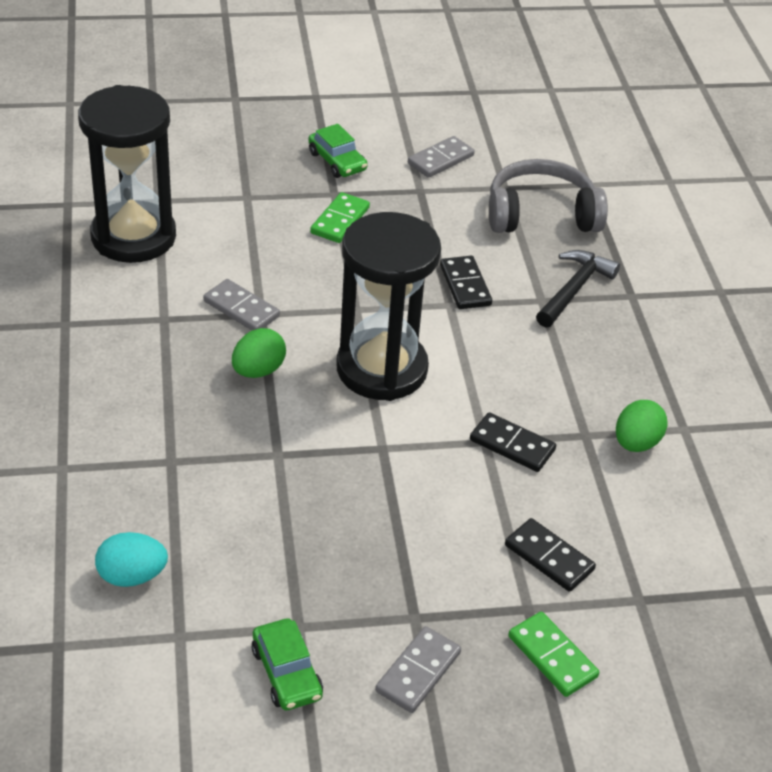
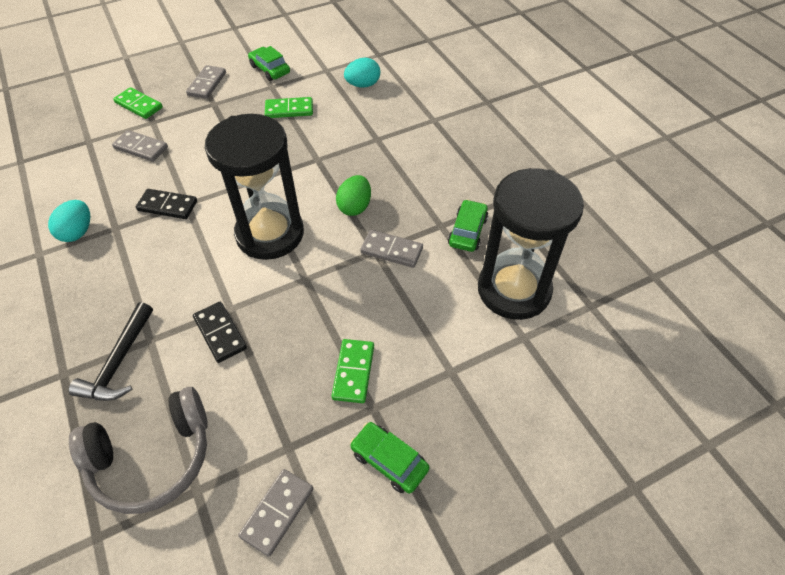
camera: 165 degrees right, 10 degrees up
black domino [505,518,596,592] -> grey domino [112,130,168,162]
green egg [616,400,668,452] -> turquoise egg [48,200,90,242]
none -> green domino [265,97,313,118]
none -> green car [448,199,488,252]

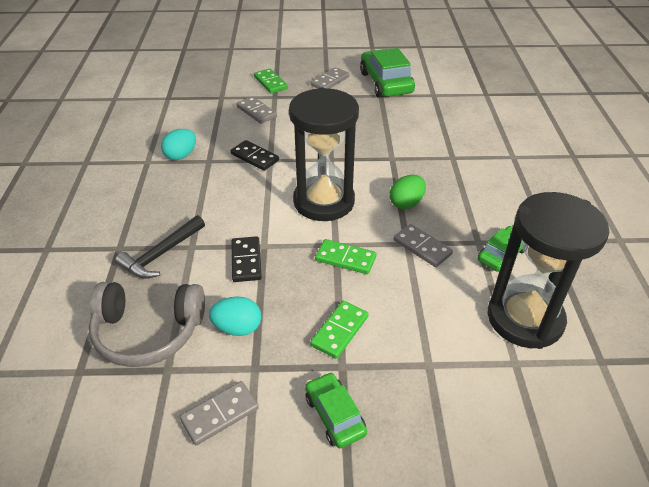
camera: 25 degrees right, 10 degrees down
green car [248,46,290,81] -> green car [360,48,415,98], size x1.78
green domino [265,97,313,118] -> green domino moved to [315,239,376,274]
turquoise egg [344,58,380,88] -> turquoise egg moved to [209,296,261,336]

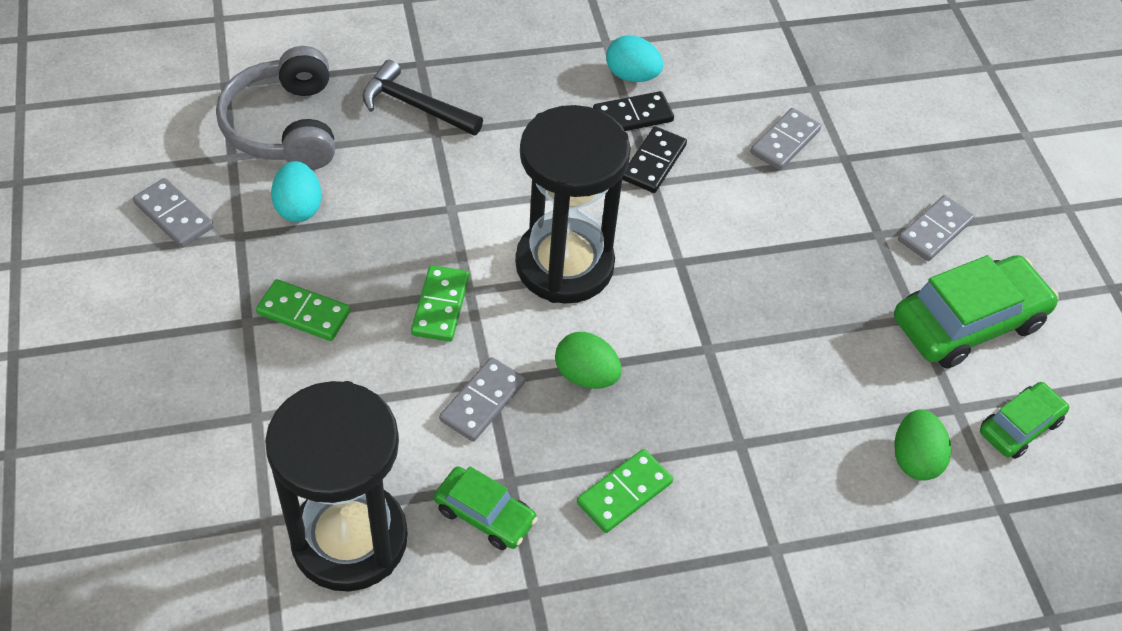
camera: 75 degrees right, 10 degrees up
black domino [232,236,262,282] -> black domino moved to [593,91,674,131]
green domino [254,69,288,93] -> green domino moved to [577,449,673,533]
green car [305,372,367,448] -> green car moved to [980,382,1069,459]
grey domino [310,67,349,89] -> grey domino turned 75 degrees counterclockwise [898,195,975,261]
none -> green egg [894,409,951,480]

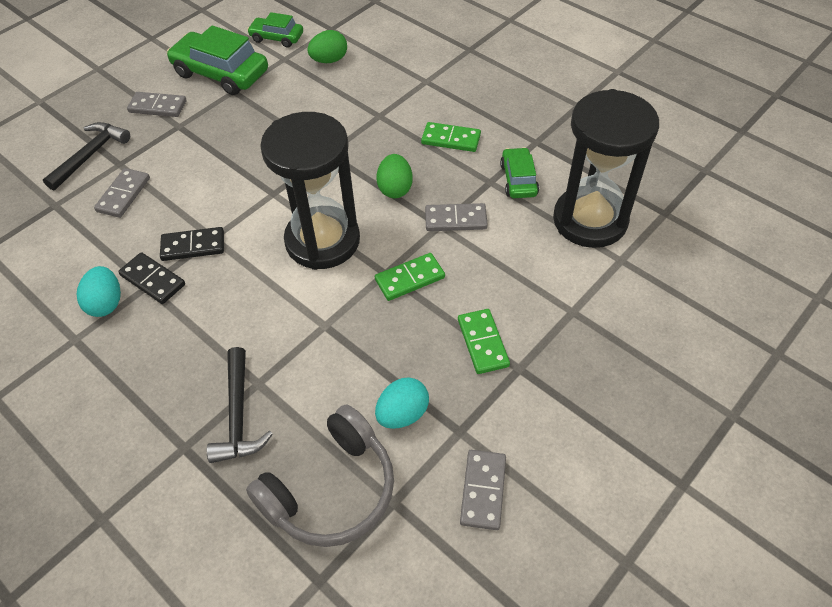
camera: 120 degrees left, 0 degrees up
grey domino [750,108,821,170] -> grey domino turned 75 degrees counterclockwise [94,168,150,218]
none -> black hammer [43,122,130,191]

